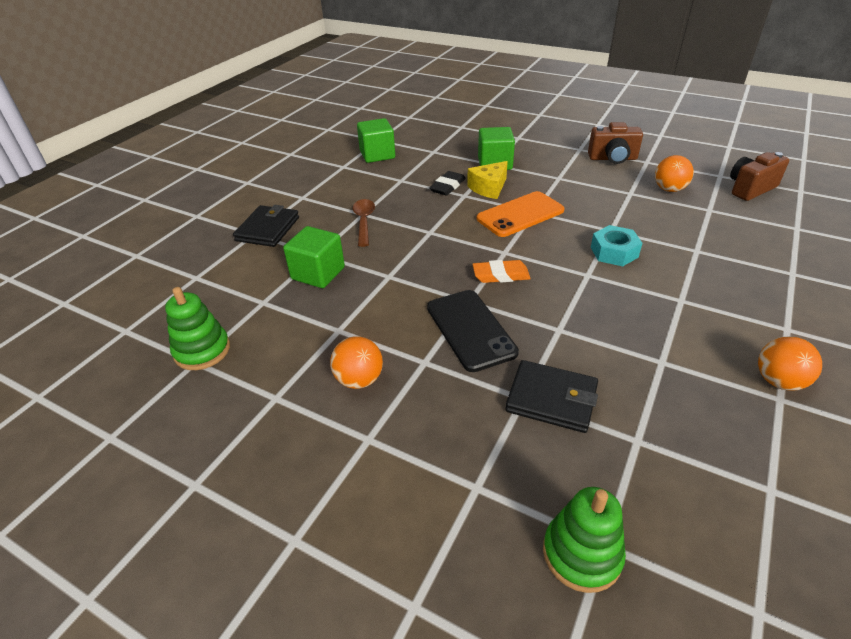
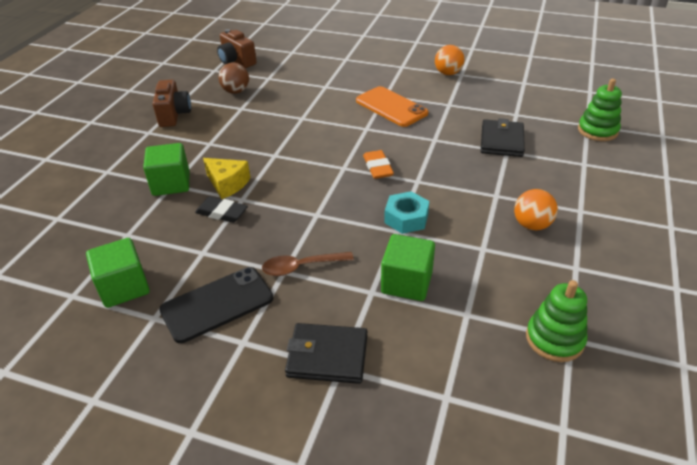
camera: 100 degrees left, 0 degrees up
black phone [427,290,519,372] -> black phone moved to [159,267,274,343]
orange phone [477,191,564,237] -> orange phone moved to [356,86,428,127]
turquoise nut [591,225,642,266] -> turquoise nut moved to [384,191,429,234]
orange ball [655,155,694,192] -> brown ball [219,63,249,94]

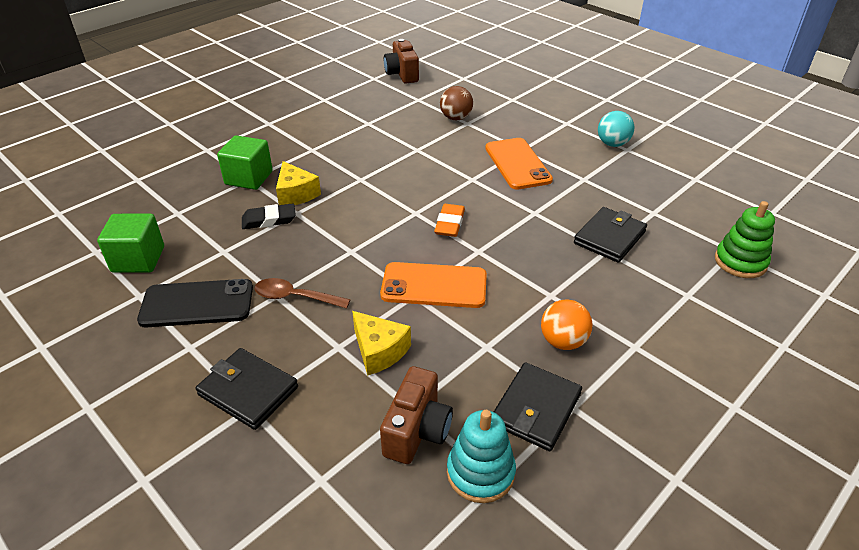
camera: 25 degrees right, 0 degrees up
brown camera [153,80,191,127] -> brown camera moved to [380,366,453,464]
black eraser [195,197,248,223] -> black eraser turned 60 degrees counterclockwise [242,203,296,229]
brown ball [219,63,249,94] -> brown ball moved to [440,86,473,120]
green cube [381,234,435,301] -> yellow cheese [352,311,411,376]
turquoise nut [384,191,429,234] -> orange phone [380,262,487,308]
orange ball [435,45,464,75] -> turquoise ball [598,111,634,147]
green stacking toy [526,280,587,362] -> turquoise stacking toy [447,410,516,503]
none -> black wallet [494,362,582,451]

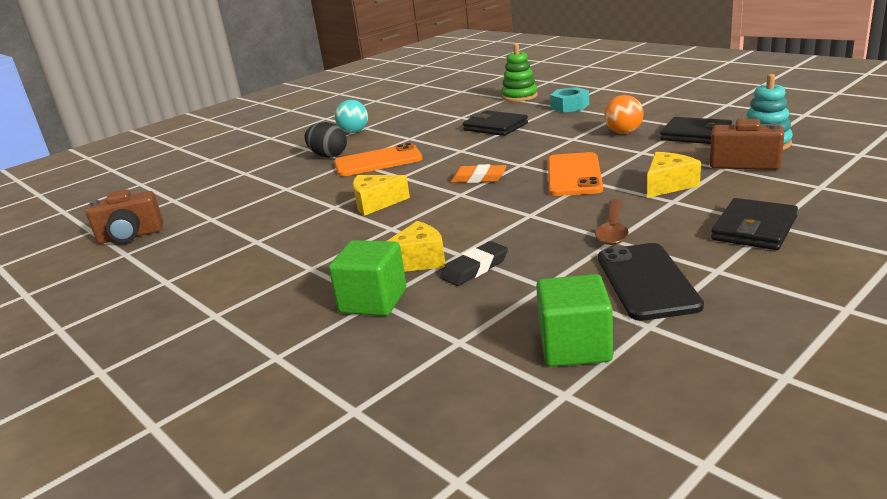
camera: 85 degrees left, 15 degrees down
black eraser [242,203,296,229] -> black eraser turned 60 degrees clockwise [441,241,508,286]
brown ball [440,86,473,120] -> none
none -> black egg [305,122,347,158]
none -> yellow cheese [353,175,410,216]
none -> turquoise nut [550,87,589,113]

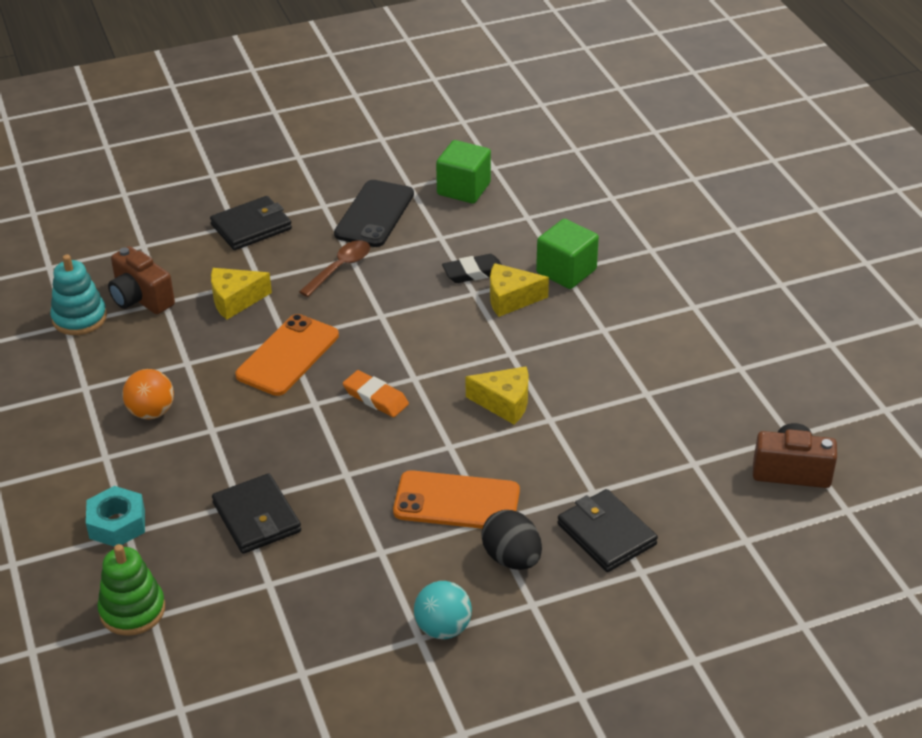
camera: 160 degrees left, 15 degrees up
black wallet [660,117,732,144] -> black wallet moved to [557,489,658,572]

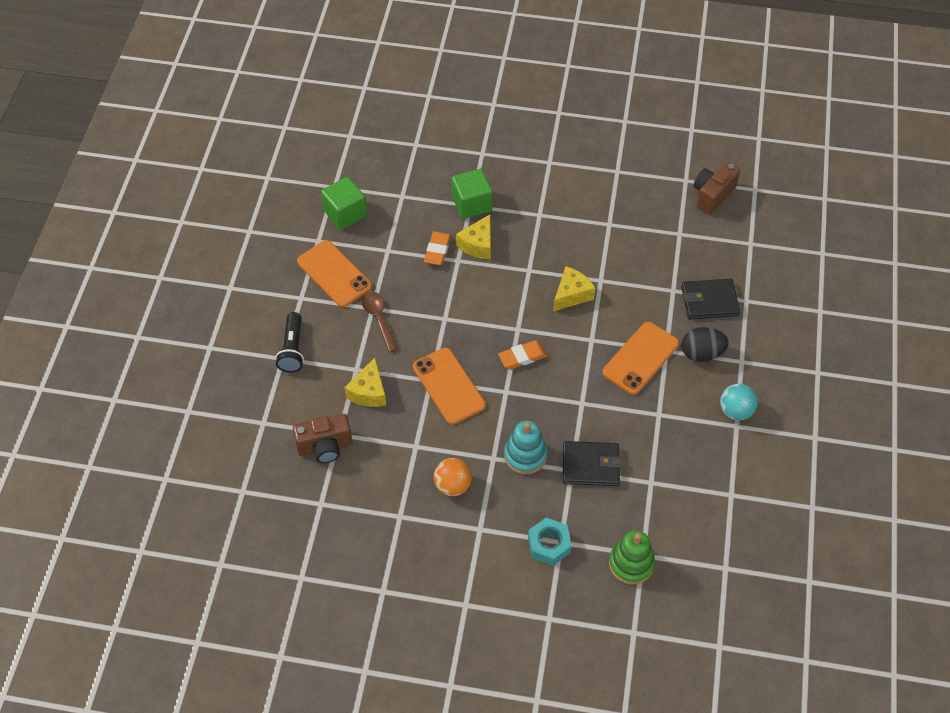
camera: 60 degrees left, 15 degrees up
turquoise stacking toy [50,255,107,335] -> turquoise stacking toy moved to [504,421,547,474]
black wallet [210,196,292,250] -> black flashlight [275,312,304,373]
black phone [334,180,414,247] -> orange phone [297,240,372,307]
black eraser [442,254,502,283] -> orange eraser [424,232,451,265]

